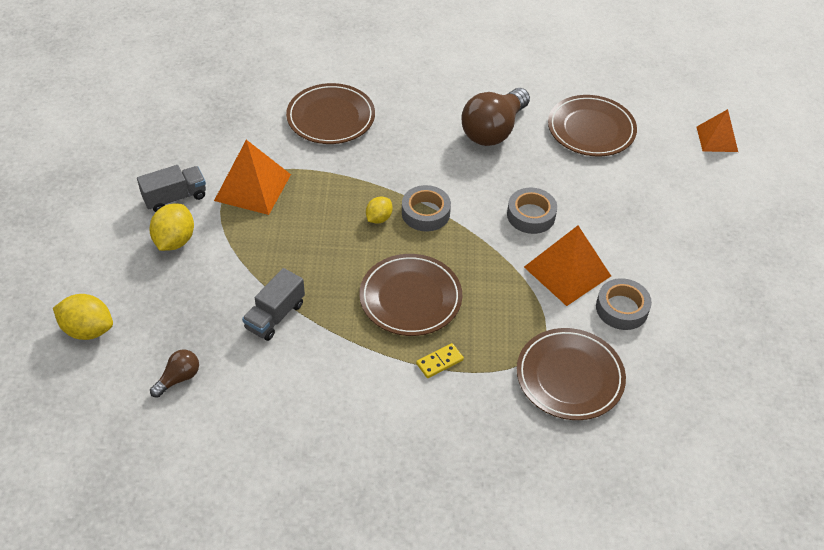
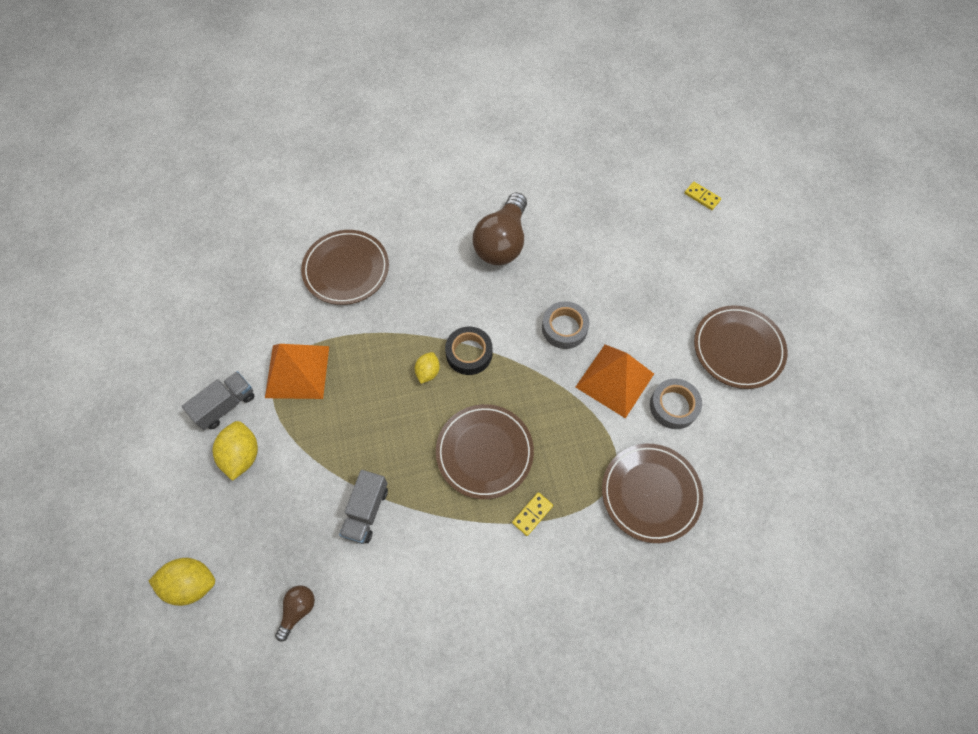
camera: 15 degrees left, 15 degrees up
grey tape [402,185,451,232] -> black tape [445,326,493,375]
brown plate [548,95,637,157] -> brown plate moved to [694,305,788,389]
orange pyramid [697,109,738,152] -> yellow domino [684,182,721,210]

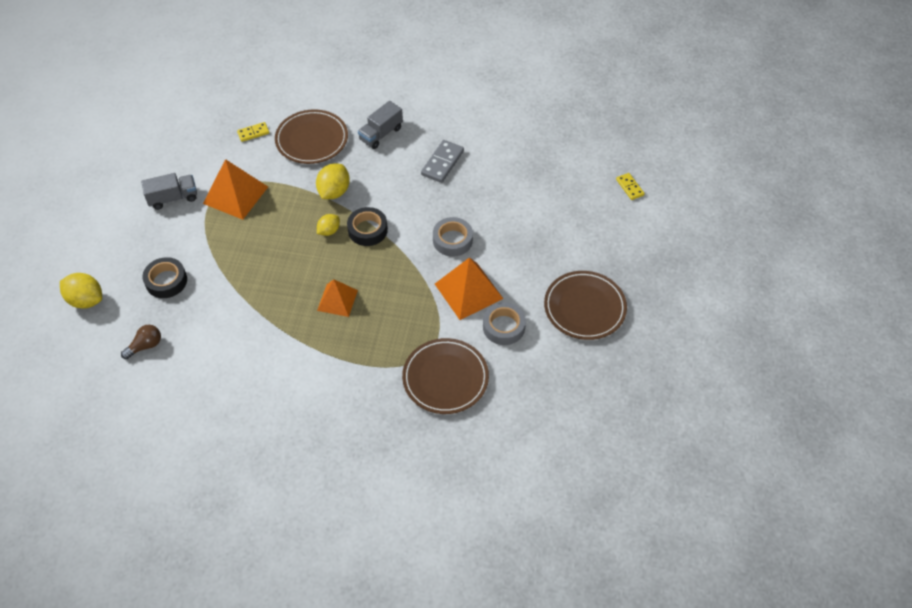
camera: 25 degrees right, 10 degrees down
yellow lemon [213,421,258,481] -> yellow lemon moved to [316,163,350,199]
grey truck [339,470,388,544] -> grey truck moved to [358,101,403,149]
brown plate [436,404,534,499] -> orange pyramid [317,279,358,317]
brown light bulb [473,192,527,265] -> grey domino [421,140,464,183]
yellow domino [512,492,553,536] -> yellow domino moved to [237,122,269,142]
none -> black tape [142,257,187,298]

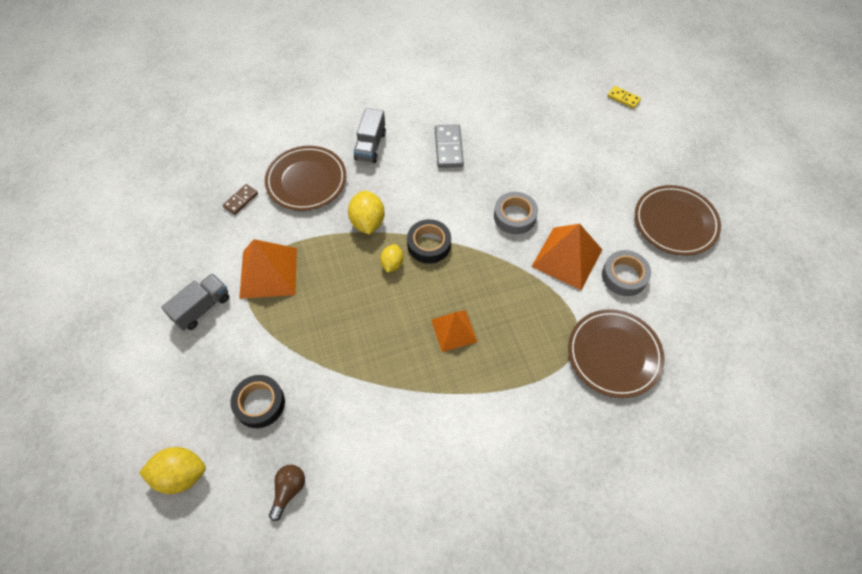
camera: 30 degrees left, 5 degrees up
yellow domino [237,122,269,142] -> brown domino [223,184,258,215]

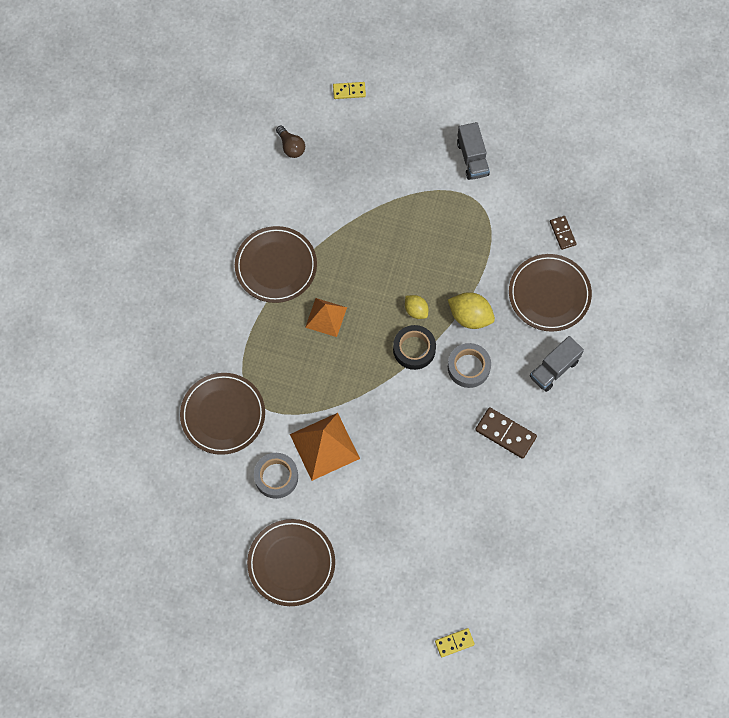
camera: 125 degrees right, 10 degrees up
yellow lemon [139,447,206,494] -> yellow domino [333,82,366,99]
black tape [231,375,285,428] -> none
orange pyramid [239,239,297,299] -> none
grey truck [354,108,386,163] -> grey truck turned 90 degrees counterclockwise [530,336,584,392]
grey domino [435,124,464,168] -> brown domino [475,407,537,459]
grey tape [494,192,538,234] -> grey tape moved to [448,343,491,388]
none -> brown plate [235,226,317,303]

